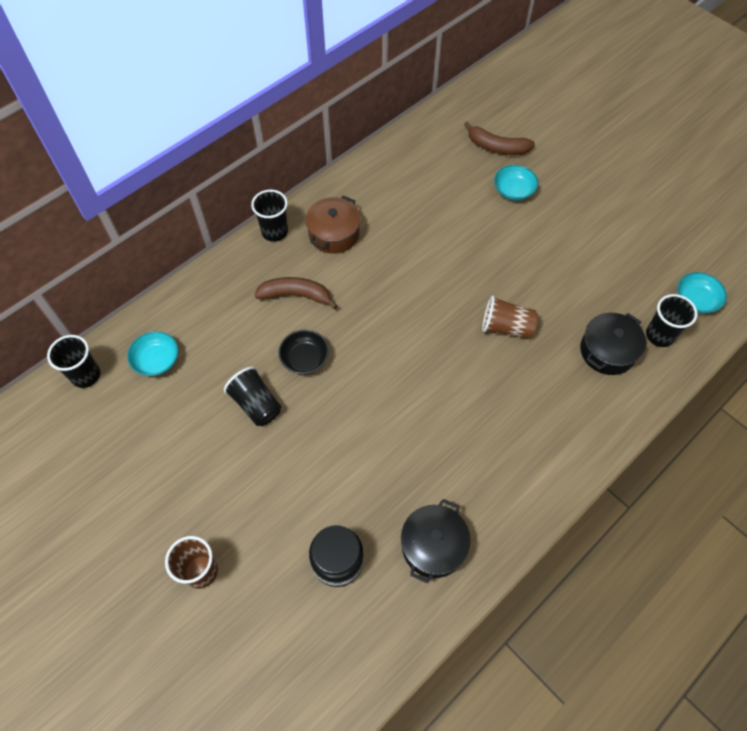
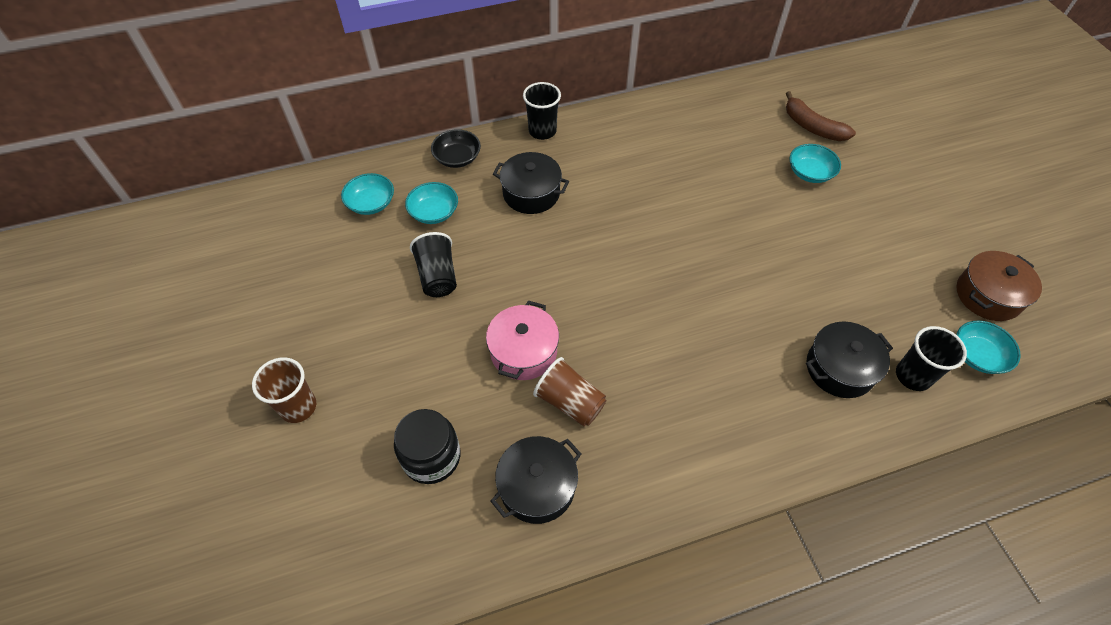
camera: 25 degrees right, 5 degrees down
black cup [47,335,100,388] -> none
brown banana [254,277,338,310] -> black pot [493,152,569,214]
black bowl [278,330,329,374] -> black bowl moved to [431,129,481,168]
brown pot [306,196,361,254] -> brown pot moved to [957,251,1042,321]
brown cup [482,295,538,339] -> brown cup moved to [533,357,606,426]
none -> turquoise bowl [405,182,458,224]
none -> pink pot [486,301,559,380]

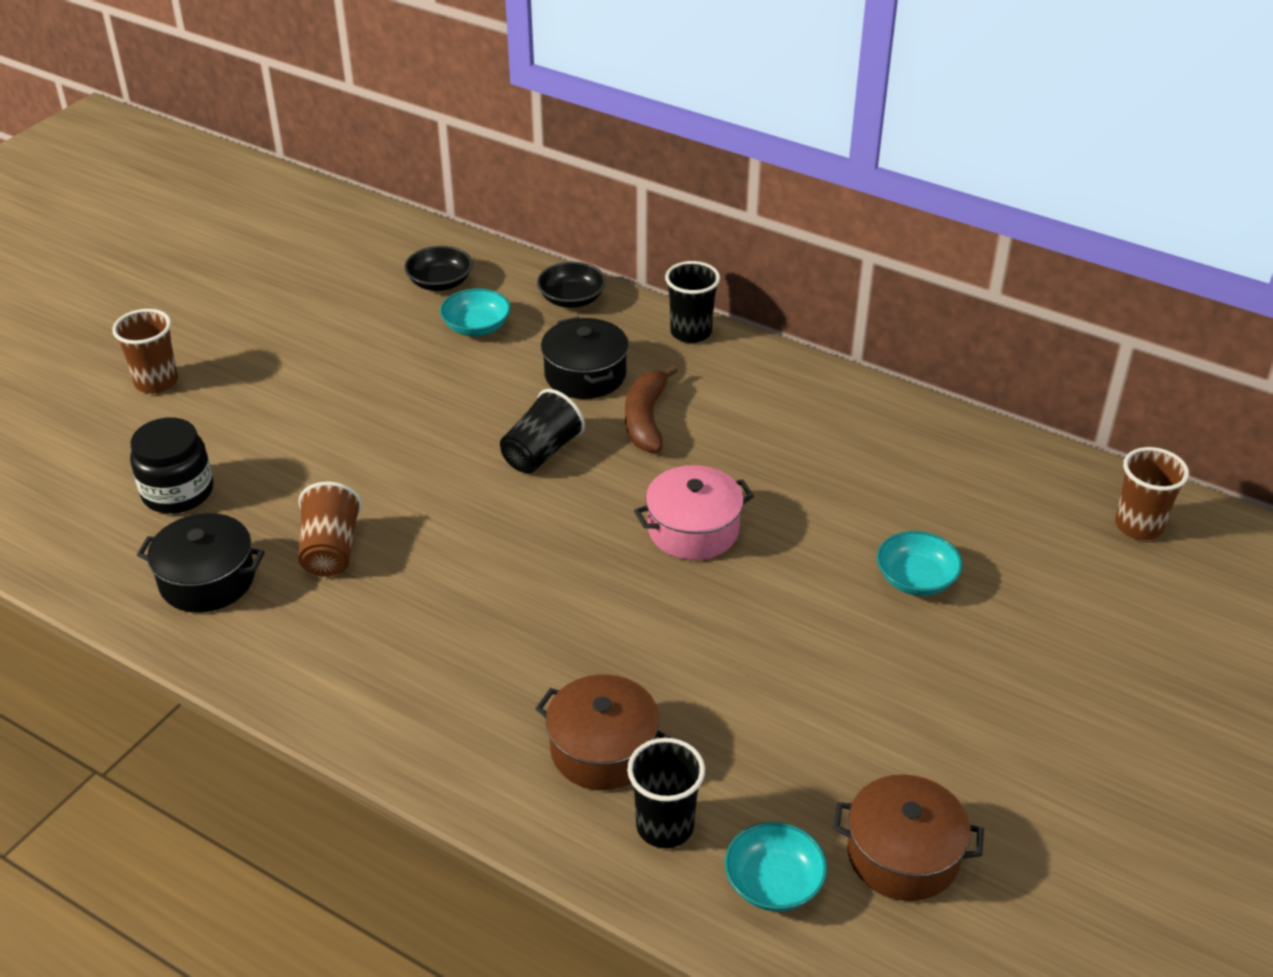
camera: 50 degrees right, 15 degrees down
turquoise bowl [341,173,394,215] -> black bowl [404,246,473,291]
black cup [410,232,457,297] -> black cup moved to [500,389,585,473]
pink pot [486,301,559,380] -> pink pot moved to [634,465,754,560]
brown banana [786,91,856,141] -> brown banana moved to [625,365,678,453]
black pot [806,321,893,398] -> brown pot [535,674,671,790]
none -> brown cup [1115,447,1189,540]

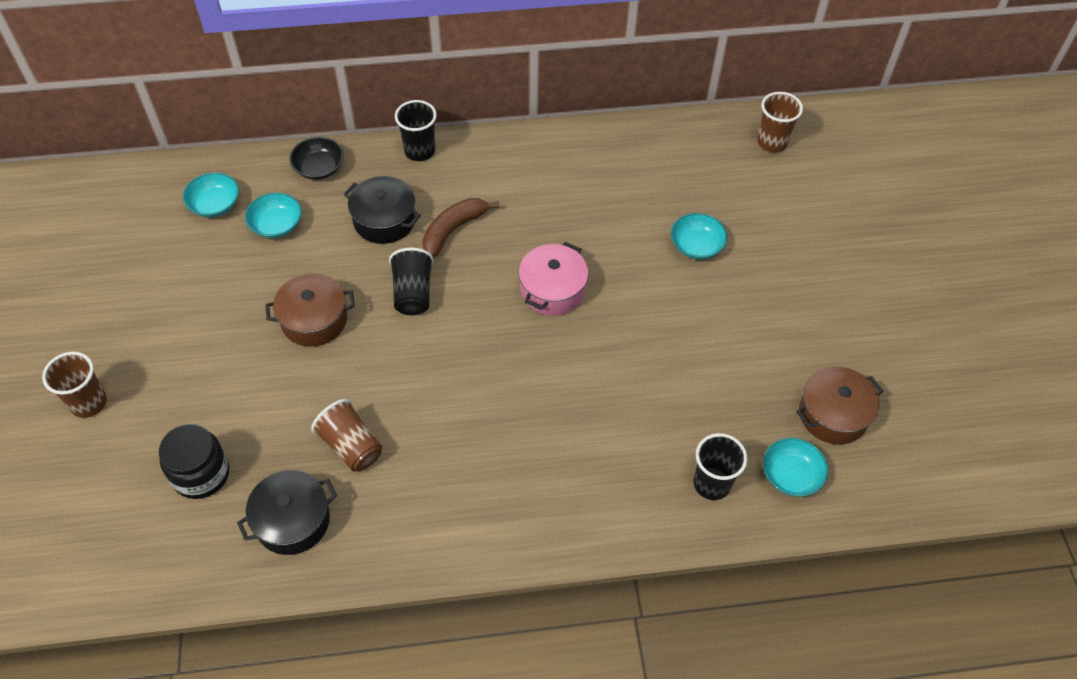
camera: 40 degrees left, 15 degrees up
black bowl [404,246,473,291] -> turquoise bowl [183,172,239,217]
brown pot [535,674,671,790] -> brown pot moved to [265,273,355,347]
brown banana [625,365,678,453] -> brown banana turned 75 degrees clockwise [422,198,500,259]

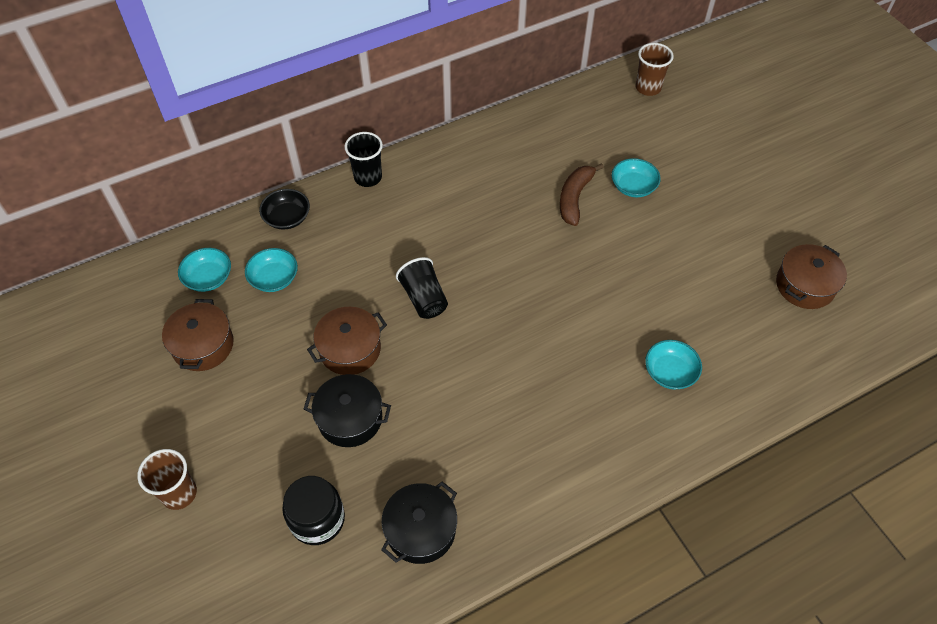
camera: 20 degrees left, 0 degrees up
brown cup [311,399,382,472] -> none
black pot [344,176,421,244] -> black pot moved to [304,374,391,447]
brown banana [422,198,500,259] -> brown banana moved to [560,163,604,226]
pink pot [519,242,589,316] -> none
black cup [694,433,747,500] -> none
turquoise bowl [763,438,828,497] -> turquoise bowl moved to [645,340,702,389]
none -> brown pot [162,299,234,371]

